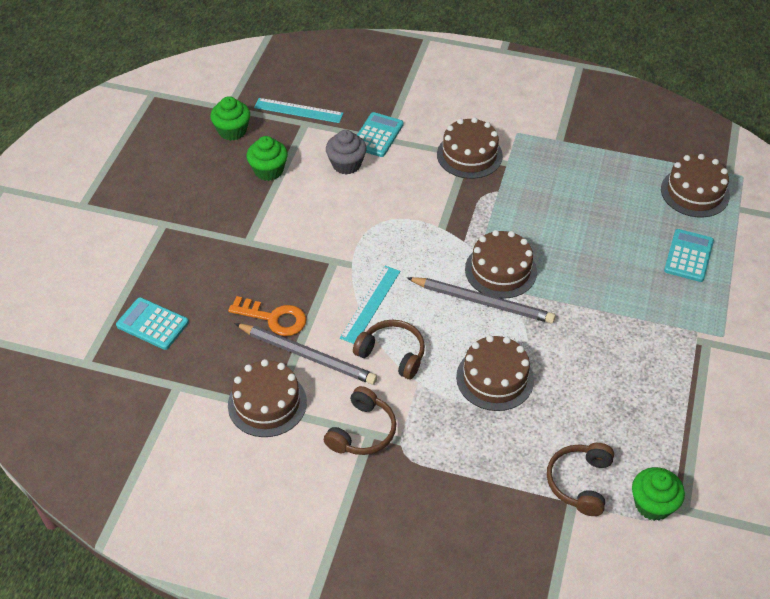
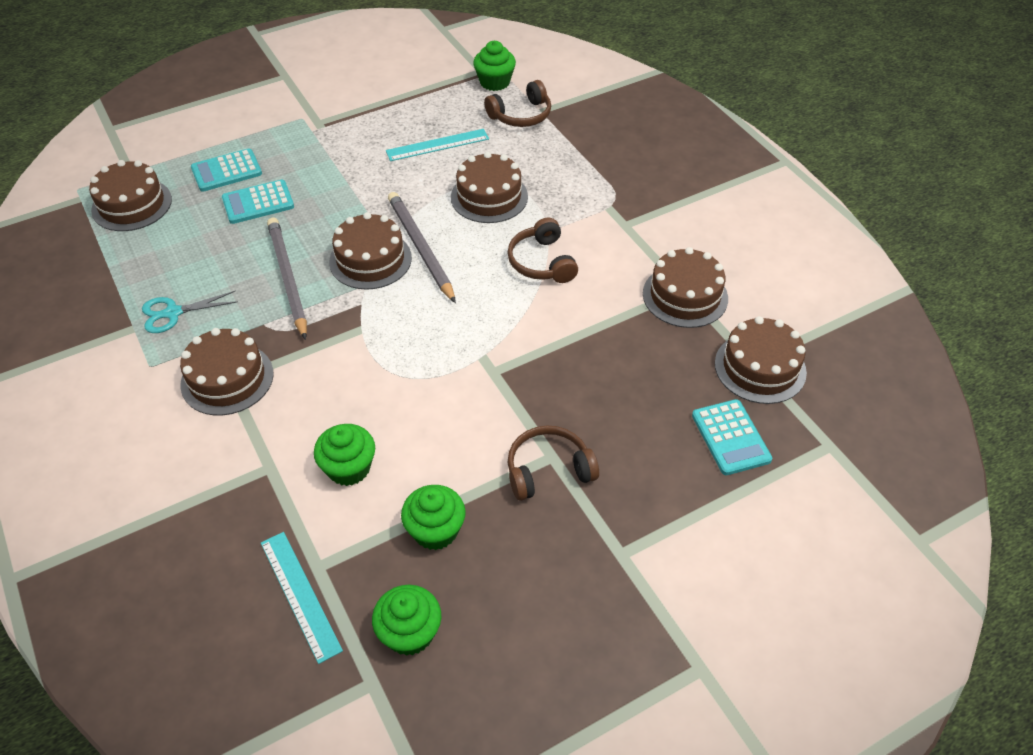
camera: 135 degrees left, 0 degrees up
orange key [228,296,306,336] -> none
grey pencil [235,323,377,385] -> grey pencil moved to [267,218,307,340]
brown headphones [324,386,397,455] -> brown headphones moved to [507,425,599,501]
grey cupcake [326,130,367,175] -> green cupcake [314,424,375,486]
turquoise ruler [340,266,400,344] -> turquoise ruler moved to [386,129,489,161]
turquoise calculator [357,112,404,157] -> turquoise calculator moved to [222,180,294,224]
none -> turquoise scissors [142,290,238,333]
none -> brown cake [715,316,807,404]

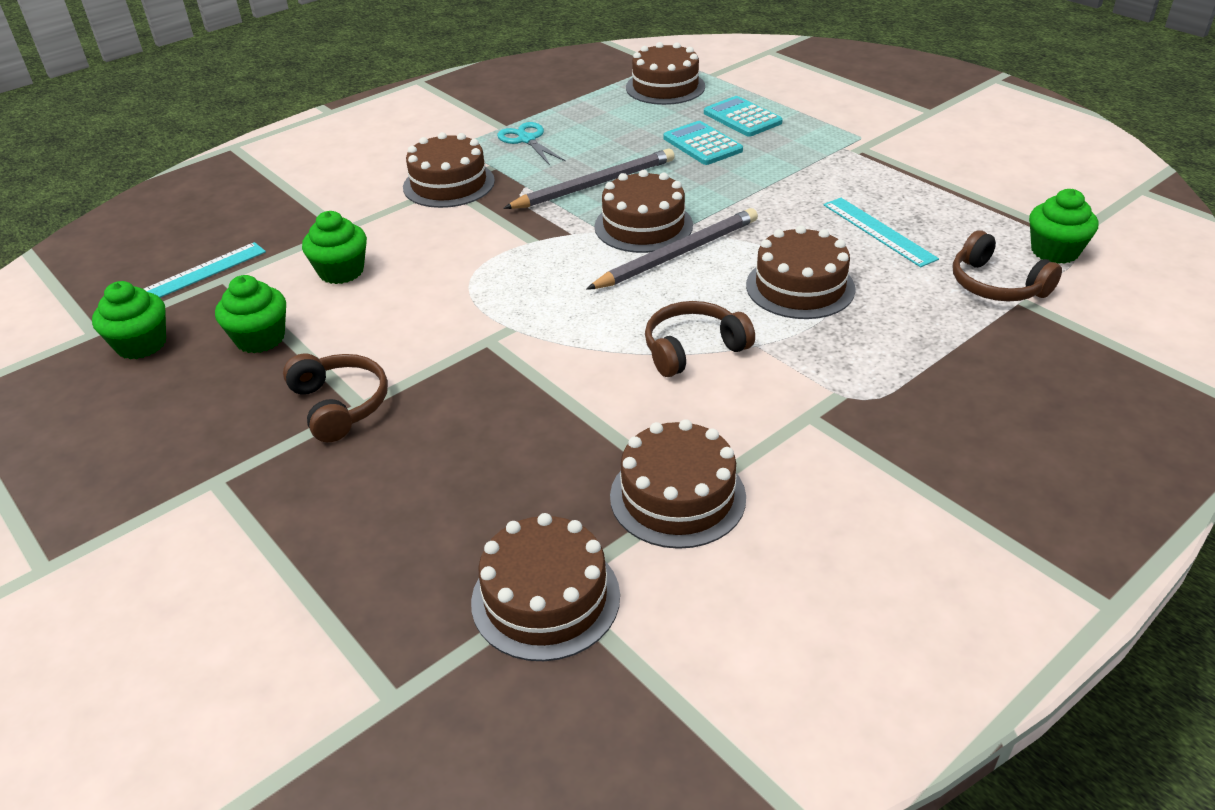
camera: 80 degrees right, 10 degrees down
turquoise calculator [692,399,772,475] -> none

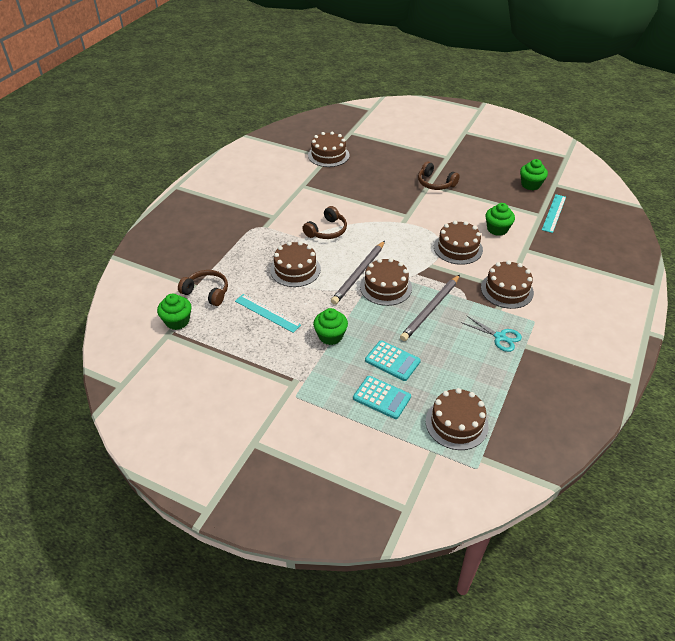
camera: 155 degrees right, 5 degrees up
green cupcake [215,275,286,353] -> green cupcake moved to [313,308,348,345]
brown cake [610,419,746,549] -> brown cake moved to [434,220,483,265]

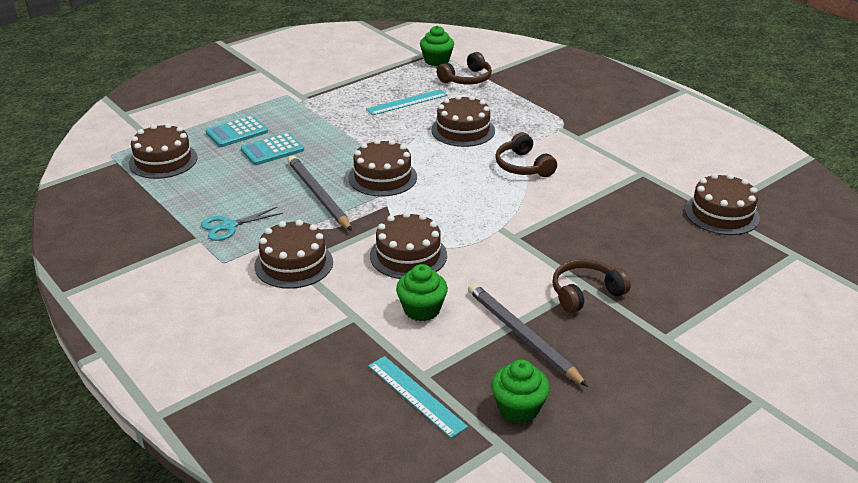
camera: 115 degrees right, 10 degrees down
green cupcake [313,308,348,345] -> none
grey pencil [331,241,385,305] -> grey pencil moved to [468,283,588,387]

